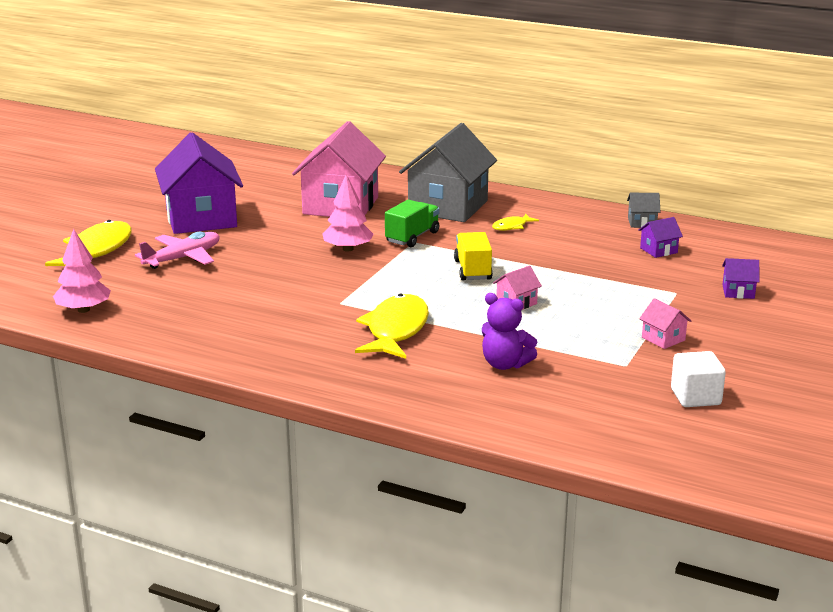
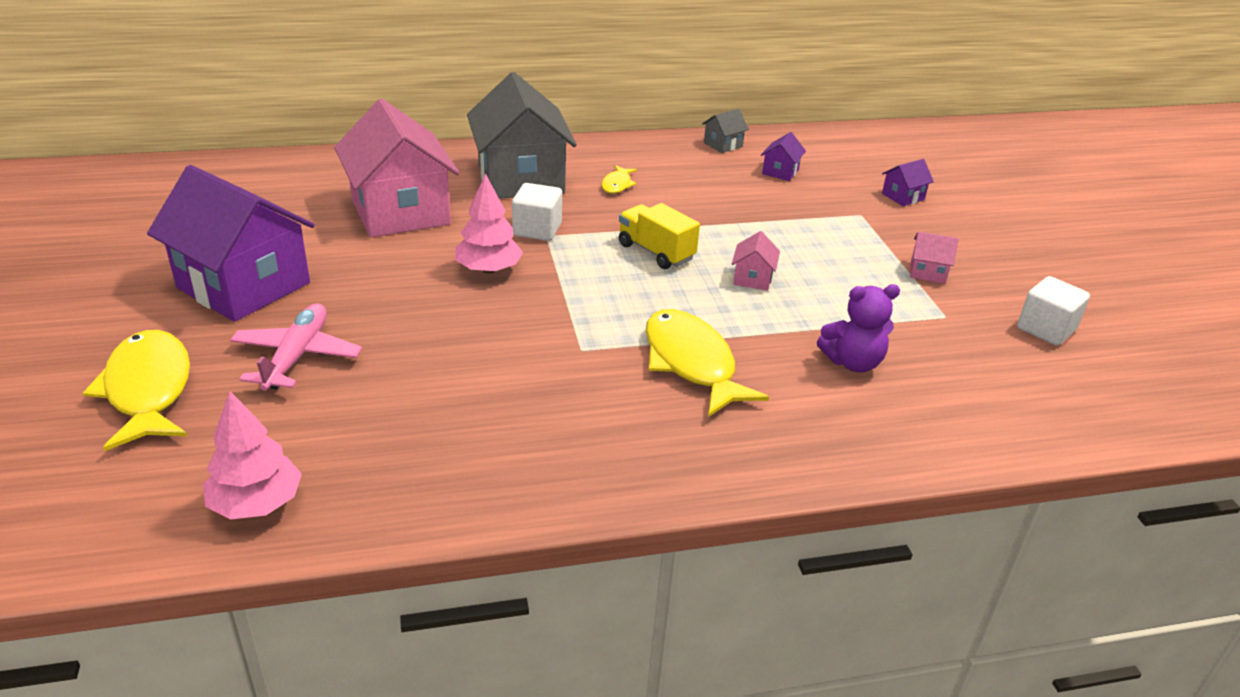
camera: 40 degrees left, 10 degrees up
green truck [385,199,439,247] -> white cube [512,183,562,241]

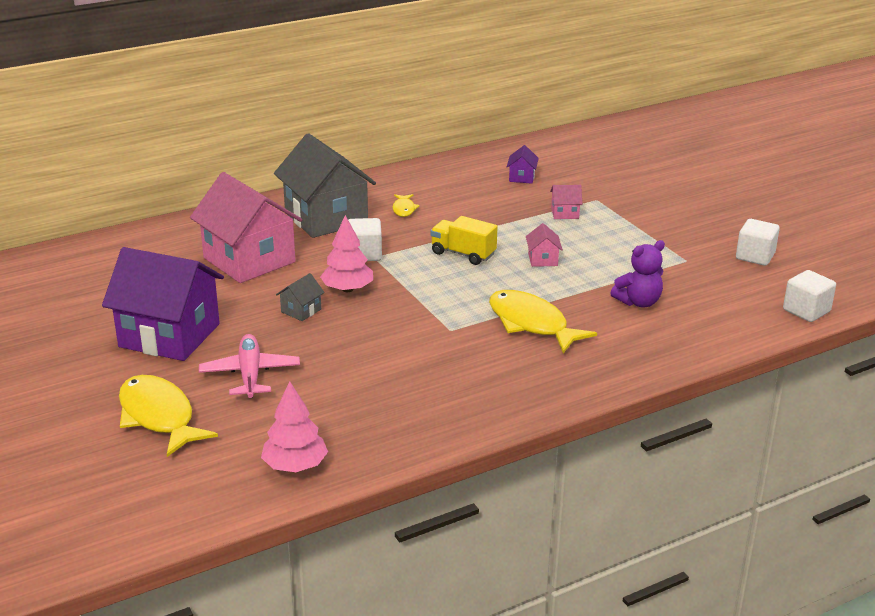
camera: 15 degrees left, 5 degrees down
grey house [702,109,749,153] -> grey house moved to [276,273,325,321]
purple house [882,159,934,206] -> none
pink house [910,232,959,284] -> pink house moved to [550,185,582,219]
none -> white cube [783,270,836,322]

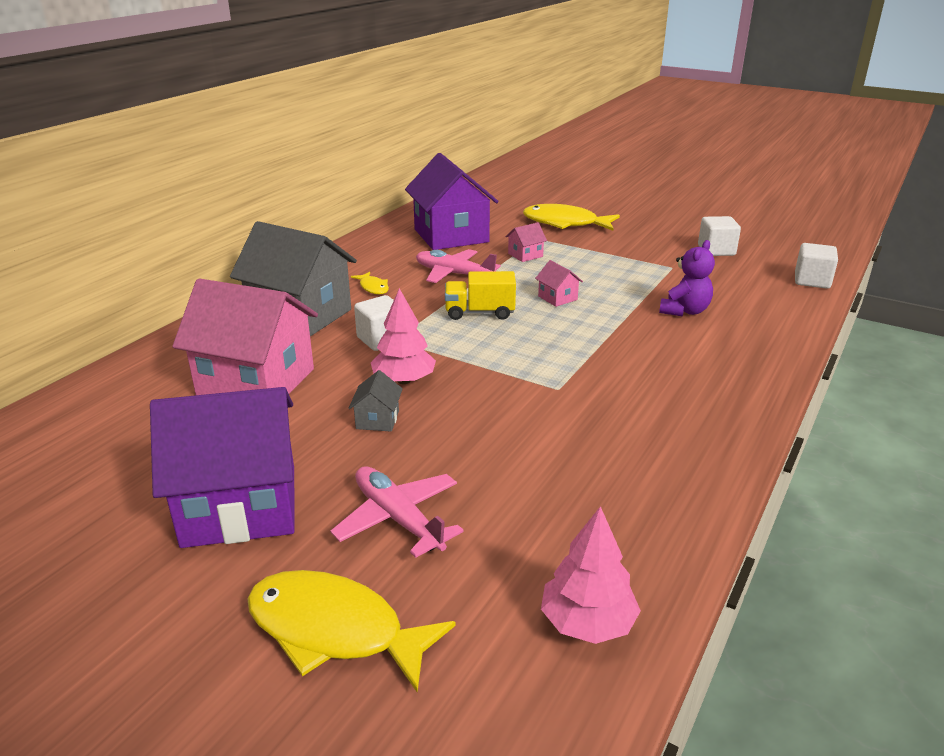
camera: 30 degrees left, 0 degrees up
yellow fish [489,290,597,353] -> yellow fish moved to [523,204,620,231]
purple house [507,145,539,184] -> purple house [405,153,498,250], size x2.48
none -> pink plane [416,249,501,283]

